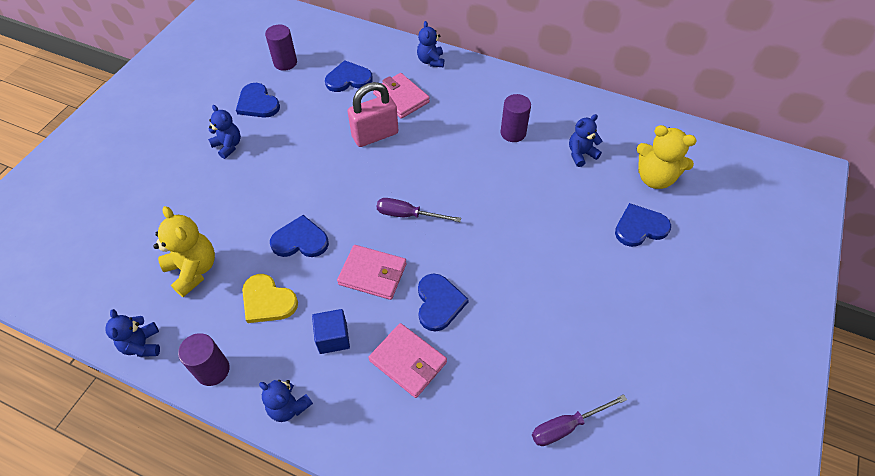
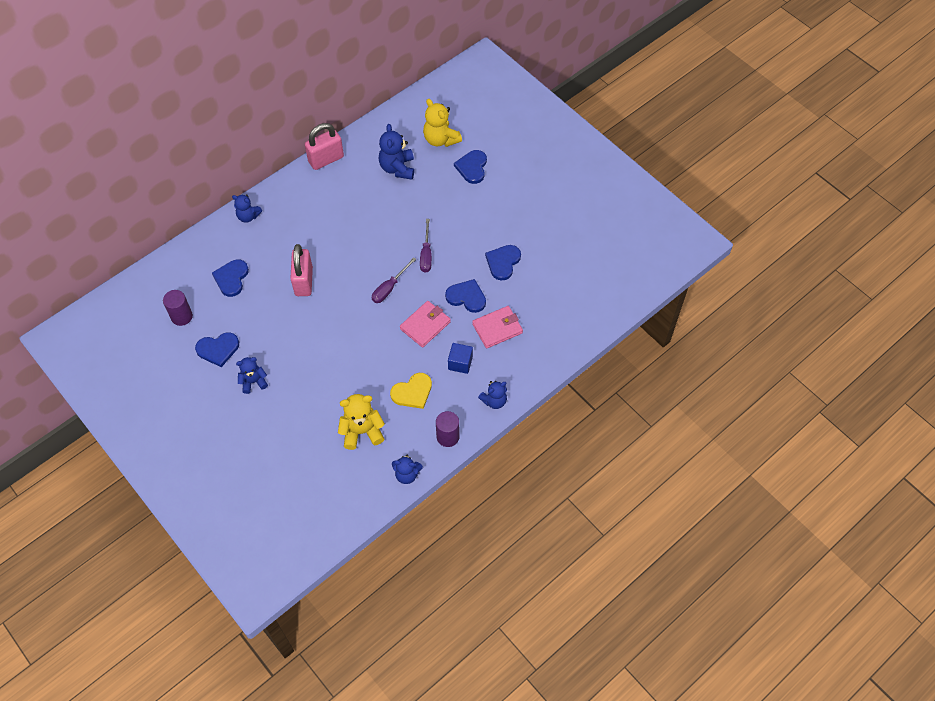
camera: 65 degrees left, 5 degrees up
blue heart [270,215,329,257] -> blue heart moved to [485,245,521,281]
pink wallet [373,73,430,119] -> none
purple cylinder [501,94,531,142] -> none
purple screwdriver [532,394,627,446] -> purple screwdriver moved to [420,219,432,273]
blue teddy bear [569,114,602,167] -> blue teddy bear [379,124,414,179], size x1.53
yellow teddy bear [637,125,697,189] -> yellow teddy bear turned 90 degrees clockwise [423,99,462,147]
none -> pink padlock [305,123,344,170]

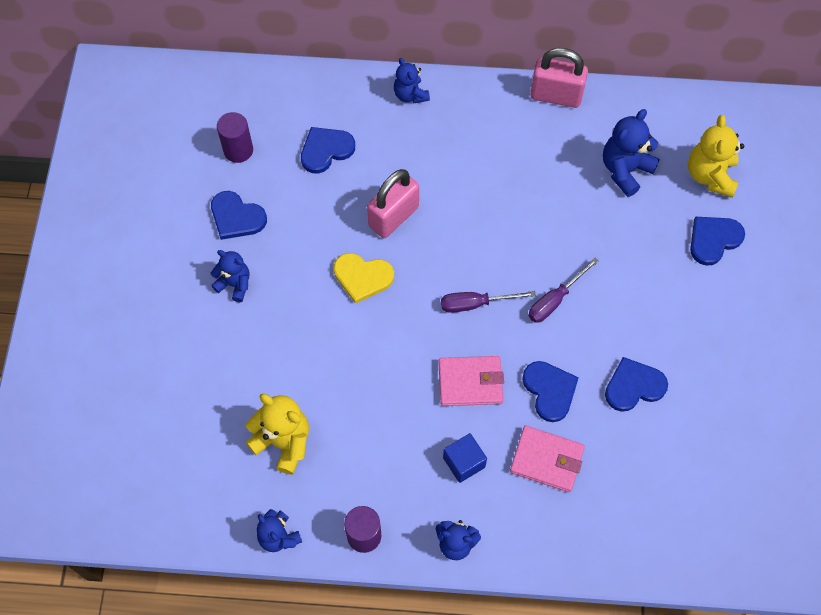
camera: 45 degrees right, 5 degrees up
yellow heart [390,373,432,409] -> yellow heart moved to [334,253,394,304]

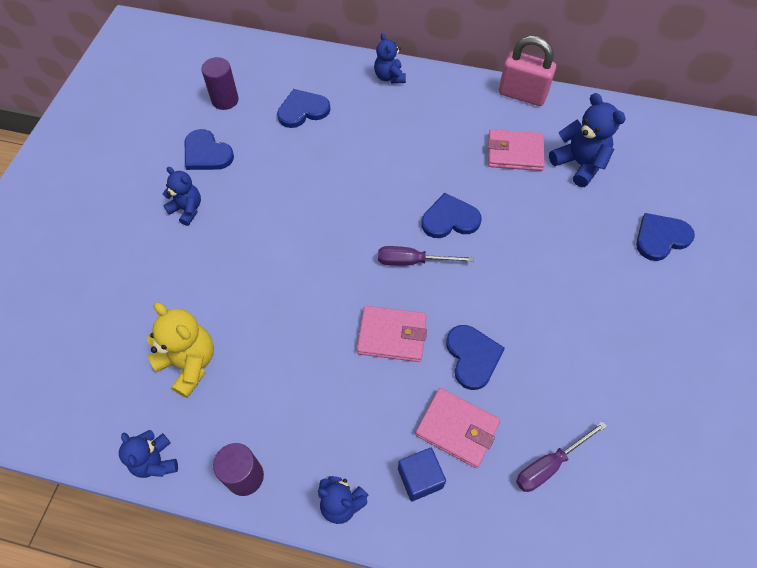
camera: 10 degrees right, 5 degrees down
yellow heart [334,253,394,304] -> none
pink padlock [367,169,419,238] -> none
blue cube [443,433,487,483] -> blue cube moved to [398,448,446,501]
purple screwdriver [528,258,599,323] -> purple screwdriver moved to [516,421,607,492]
blue teddy bear [603,109,660,197] -> blue teddy bear turned 90 degrees clockwise [549,93,626,187]
blue heart [605,357,668,412] -> blue heart moved to [421,193,482,238]
yellow teddy bear [688,115,744,198] -> none
none -> pink wallet [488,129,545,171]

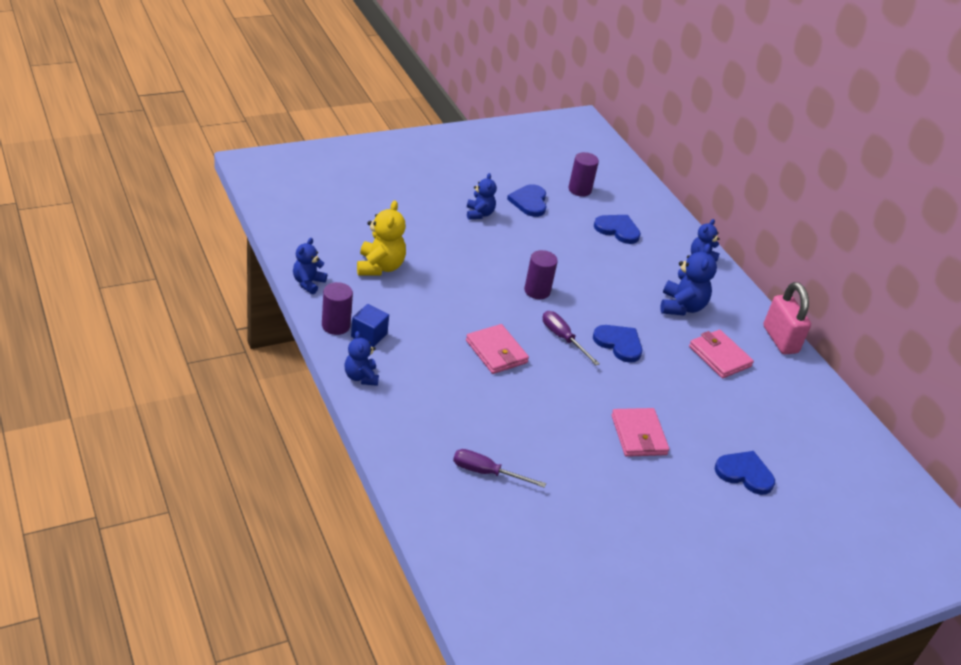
camera: 45 degrees right, 20 degrees down
blue cube [398,448,446,501] -> blue cube moved to [351,304,389,347]
pink wallet [415,388,500,468] -> pink wallet moved to [611,408,669,457]
blue heart [446,325,505,390] -> none
blue teddy bear [549,93,626,187] -> blue teddy bear moved to [661,244,717,316]
none -> purple cylinder [524,250,558,299]

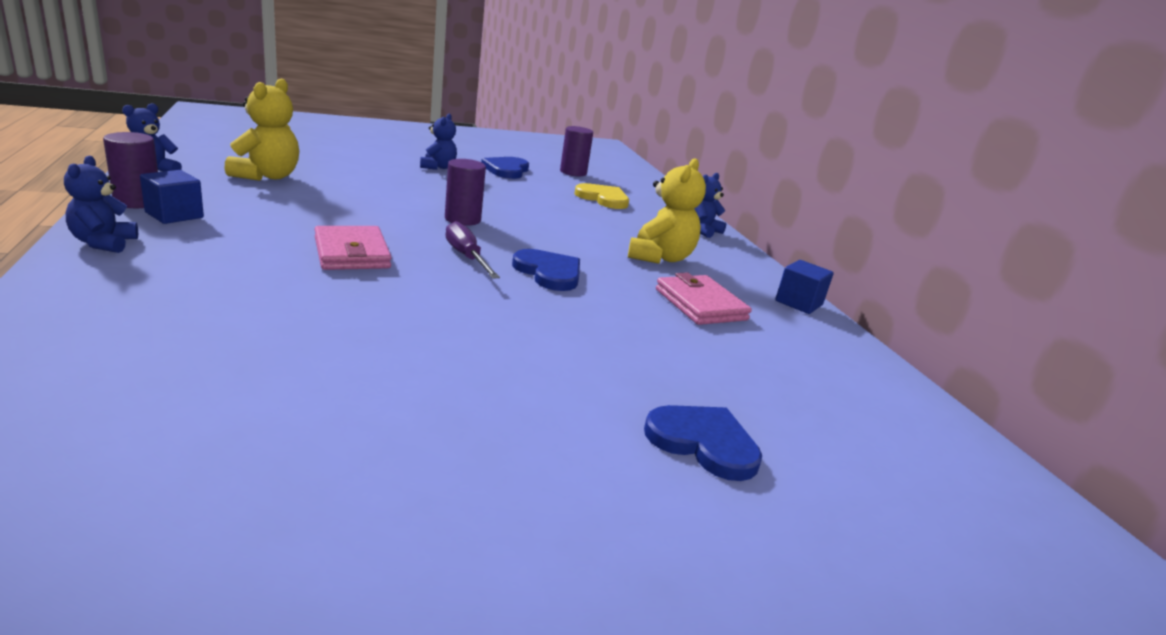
camera: 10 degrees right, 15 degrees down
purple screwdriver [453,449,546,488] -> none
blue heart [594,215,641,244] -> yellow heart [574,183,629,209]
pink wallet [611,408,669,457] -> none
blue teddy bear [661,244,717,316] -> yellow teddy bear [628,158,706,264]
pink padlock [763,282,811,355] -> blue cube [775,260,834,314]

